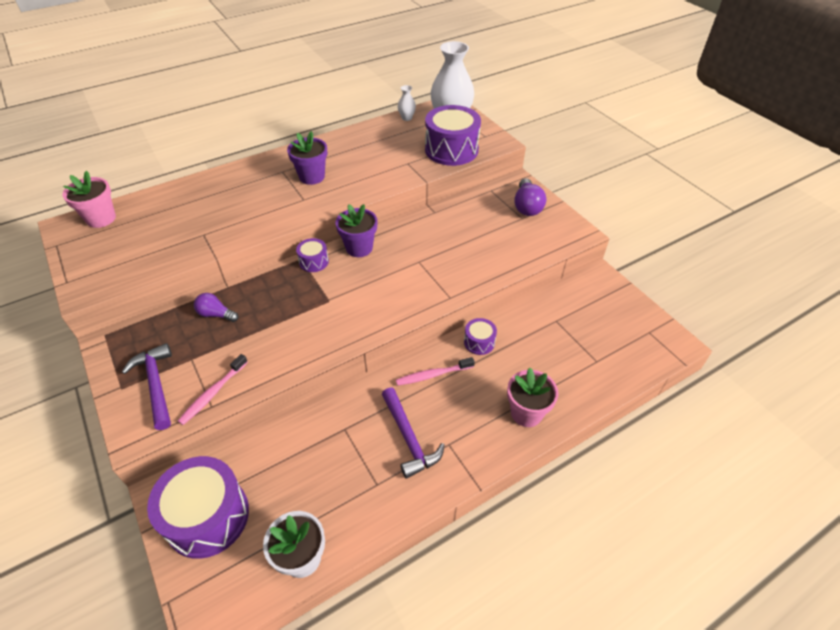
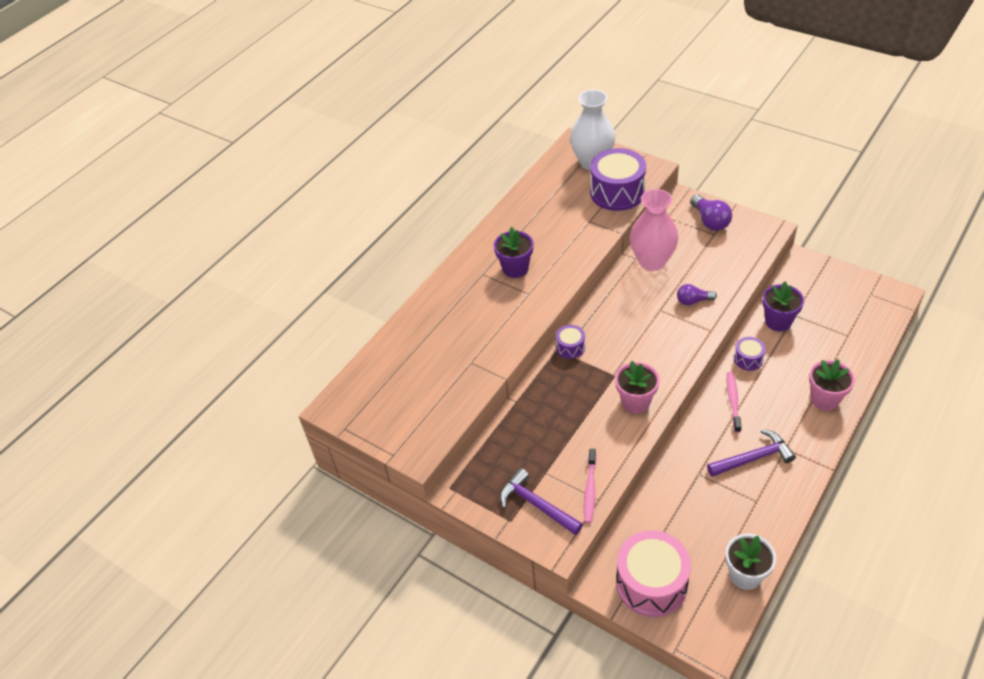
camera: 20 degrees left, 0 degrees up
pink flower pot [62,171,116,228] -> pink flower pot moved to [615,361,660,413]
purple drum [147,456,249,559] -> pink drum [616,530,691,617]
purple light bulb [194,293,238,322] -> purple light bulb moved to [677,284,717,305]
purple flower pot [335,204,377,257] -> purple flower pot moved to [763,281,804,331]
purple hammer [382,387,445,479] -> purple hammer turned 60 degrees counterclockwise [707,429,796,477]
pink toothbrush [396,357,475,386] -> pink toothbrush turned 135 degrees clockwise [727,372,742,433]
white vase [398,85,416,121] -> none
none -> pink vase [630,189,679,271]

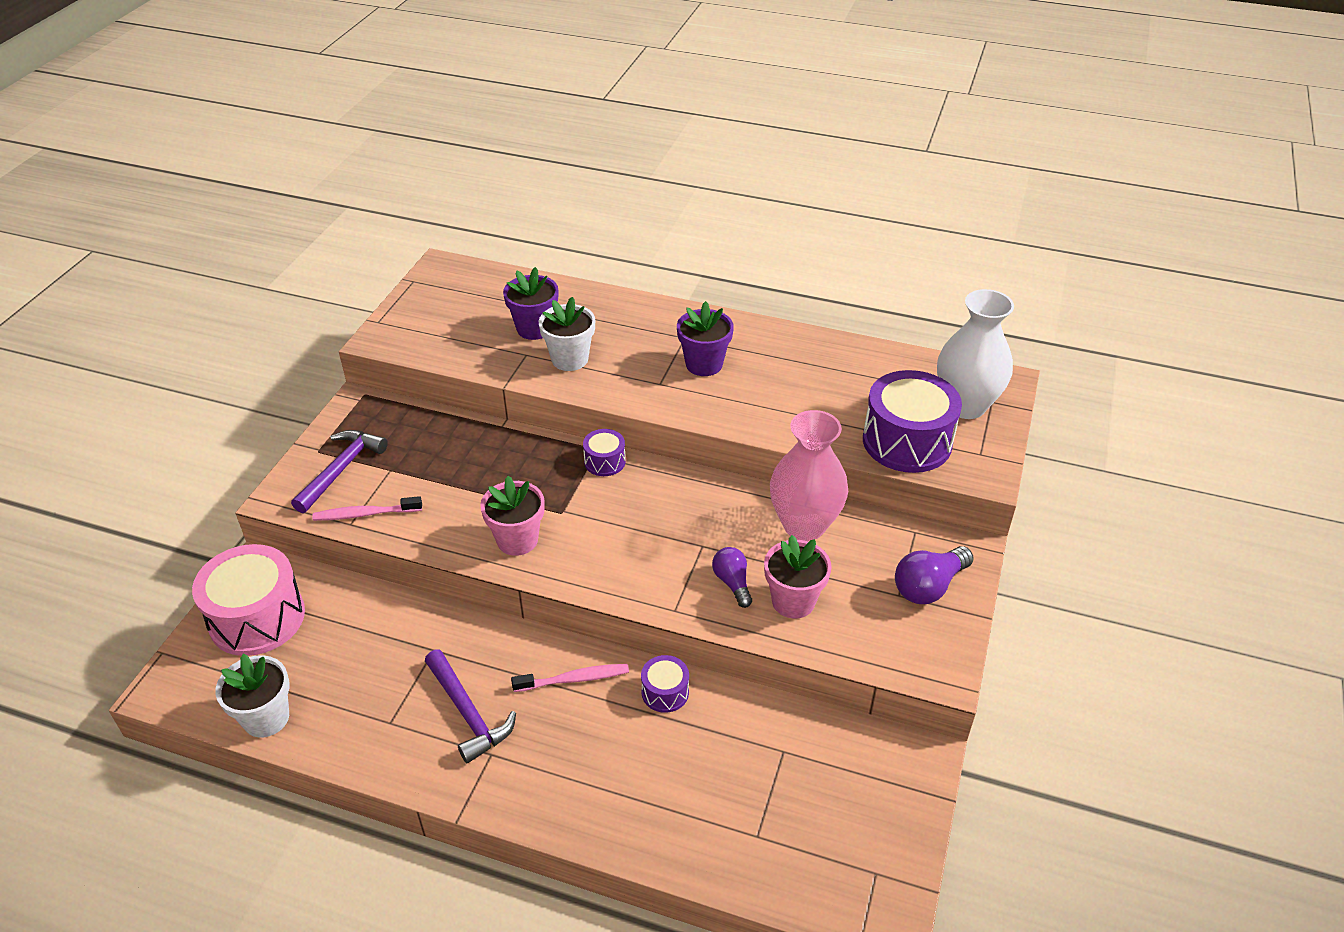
camera: 70 degrees right, 5 degrees down
purple flower pot [763,281,804,331] -> purple flower pot moved to [503,267,558,340]
pink flower pot [809,359,855,410] -> pink flower pot moved to [764,535,832,619]
none -> white flower pot [539,297,595,371]

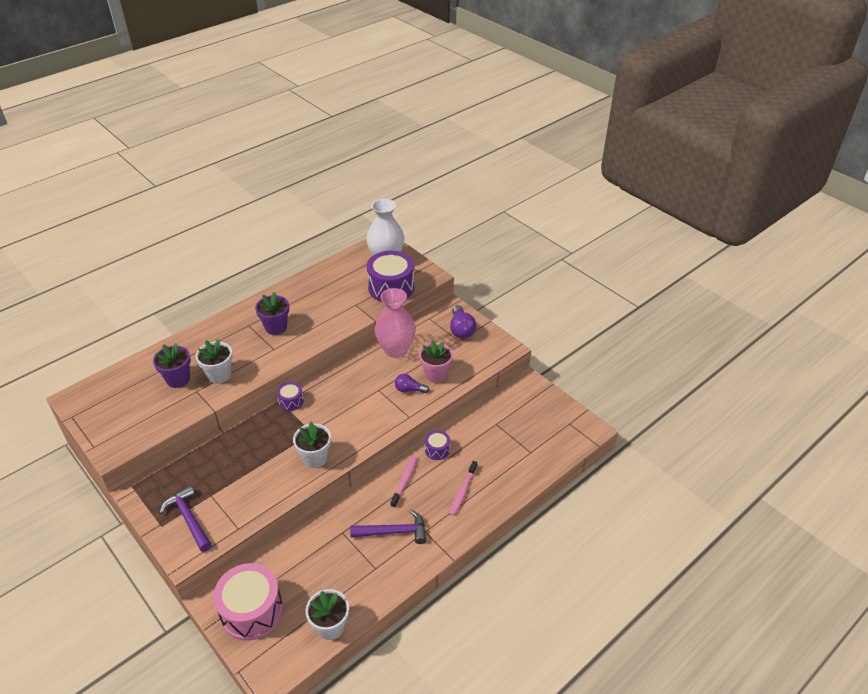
camera: 60 degrees left, 0 degrees up
pink toothbrush [312,496,422,521] -> pink toothbrush moved to [449,461,477,516]
pink flower pot [480,476,545,556] -> white flower pot [293,421,331,468]

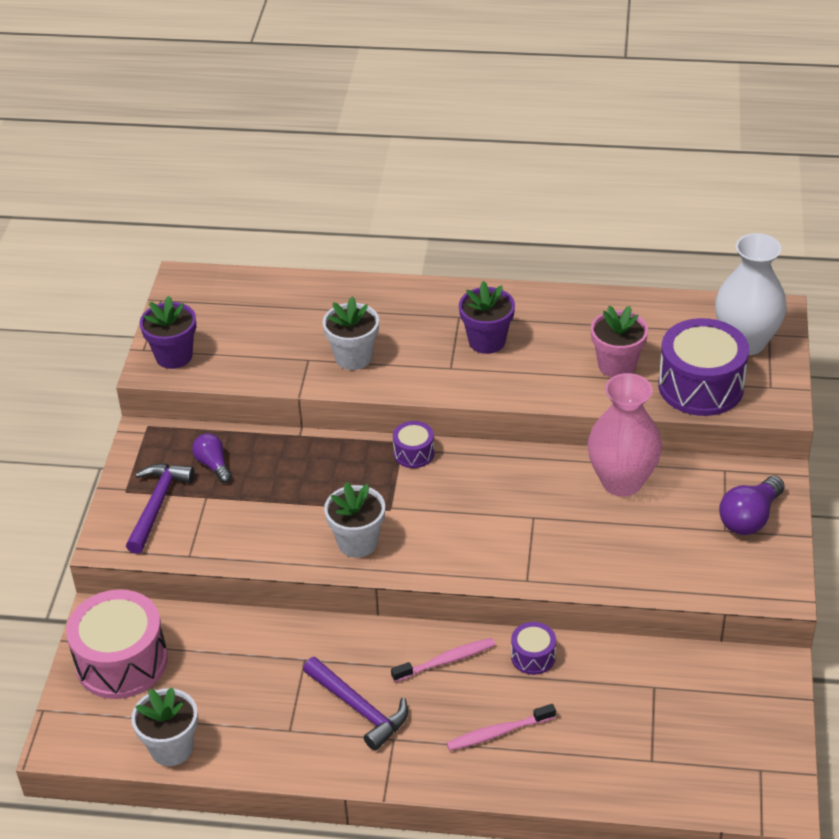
camera: 50 degrees right, 0 degrees up
purple flower pot [153,343,191,388] -> purple flower pot moved to [140,296,196,369]
purple light bulb [395,374,429,393] -> purple light bulb moved to [192,433,232,483]
pink flower pot [419,340,453,383] -> pink flower pot moved to [591,306,648,378]

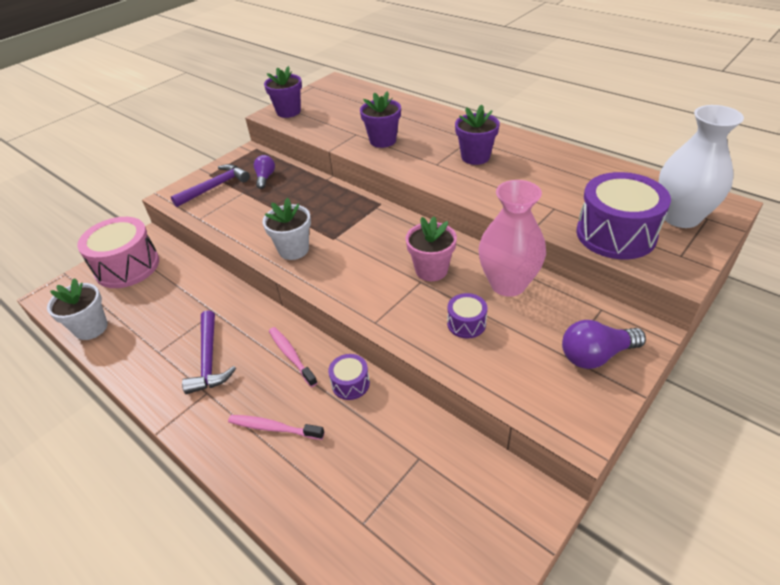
camera: 35 degrees right, 0 degrees up
white flower pot [323,297,379,370] -> purple flower pot [360,91,401,148]
pink toothbrush [391,638,495,682] -> pink toothbrush turned 135 degrees counterclockwise [269,327,318,387]
purple drum [393,421,435,468] -> purple drum moved to [447,293,487,338]
pink flower pot [591,306,648,378] -> pink flower pot moved to [406,216,457,281]

